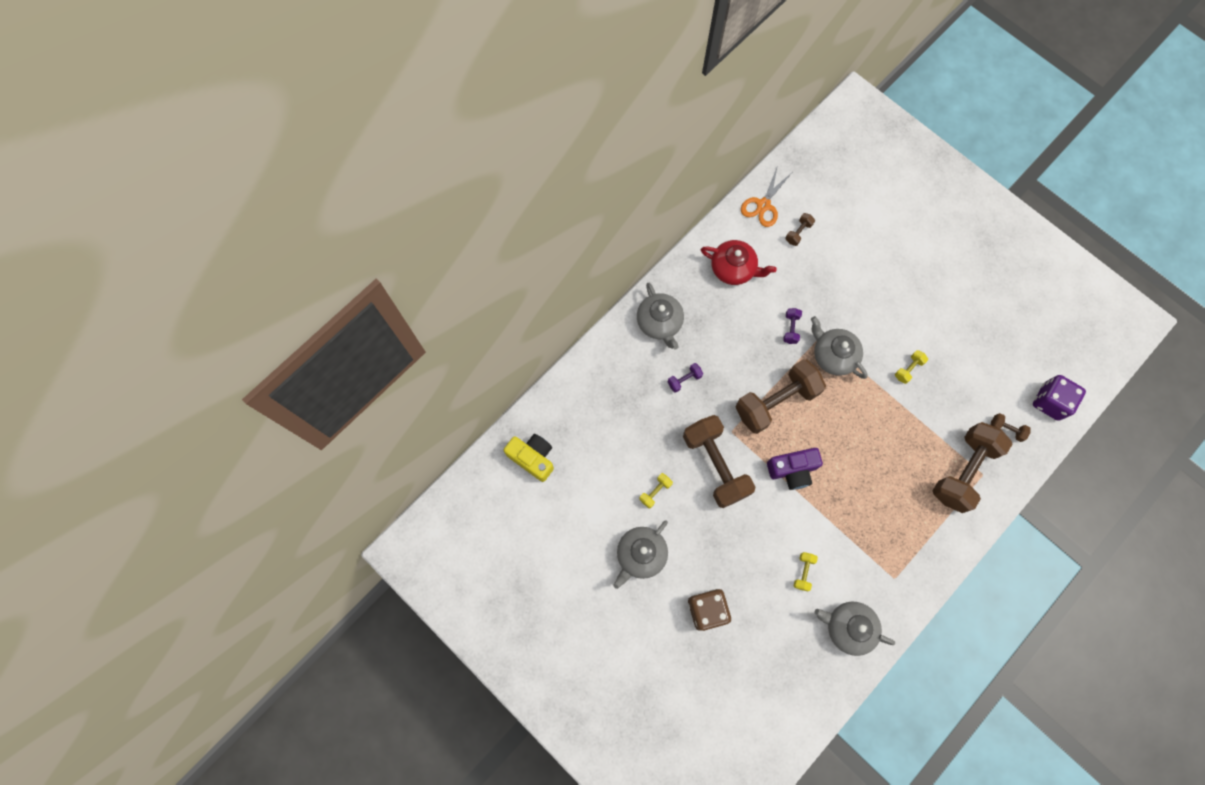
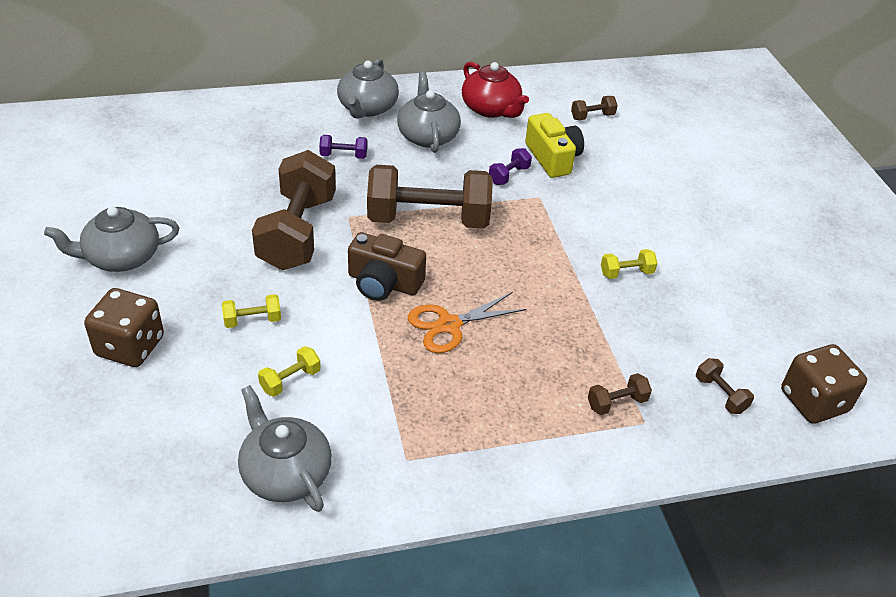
camera: 30 degrees right, 30 degrees down
yellow camera [504,434,554,482] -> yellow camera moved to [525,113,584,178]
yellow dumbbell [639,473,673,508] -> yellow dumbbell moved to [222,294,281,328]
orange scissors [741,165,792,227] -> orange scissors moved to [408,292,527,353]
purple camera [767,448,823,490] -> brown camera [348,232,426,301]
grey teapot [811,316,868,379] -> grey teapot moved to [397,72,461,153]
brown dumbbell [933,422,1012,513] -> brown dumbbell [588,373,652,415], size x0.41
purple dice [1033,375,1086,421] -> brown dice [781,344,867,424]

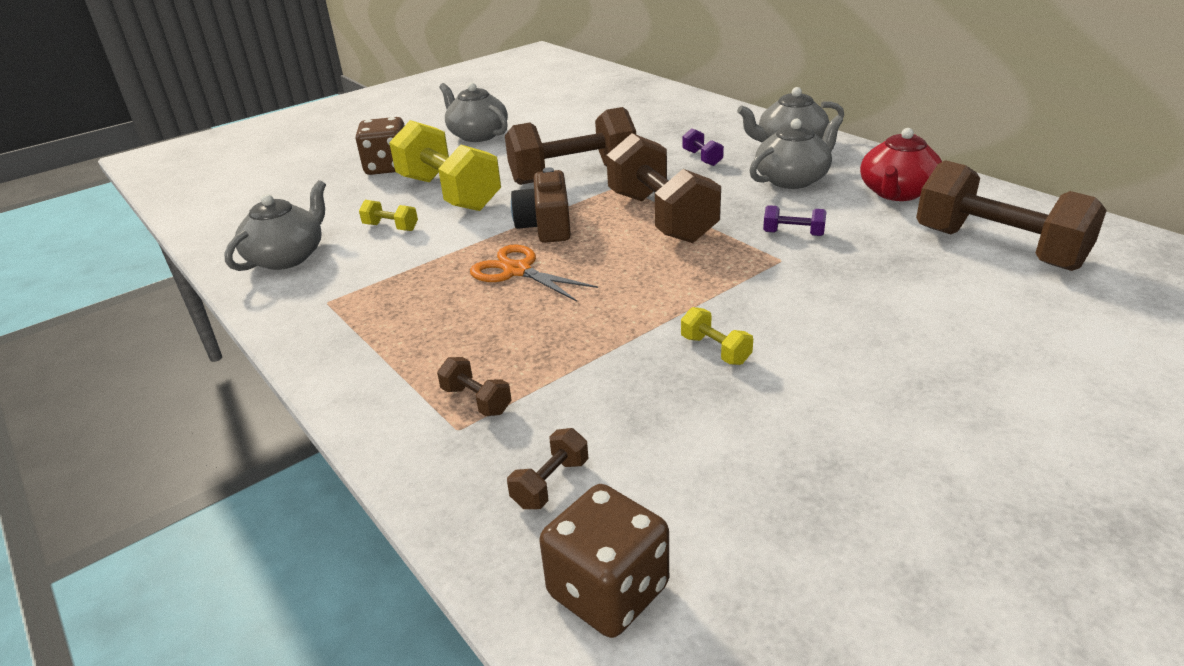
camera: 70 degrees right, 10 degrees down
yellow dumbbell [222,294,281,328] -> yellow dumbbell [389,120,501,211], size x2.44
yellow camera [525,113,584,178] -> none
brown dumbbell [571,96,618,120] -> brown dumbbell [916,160,1107,271], size x2.44

